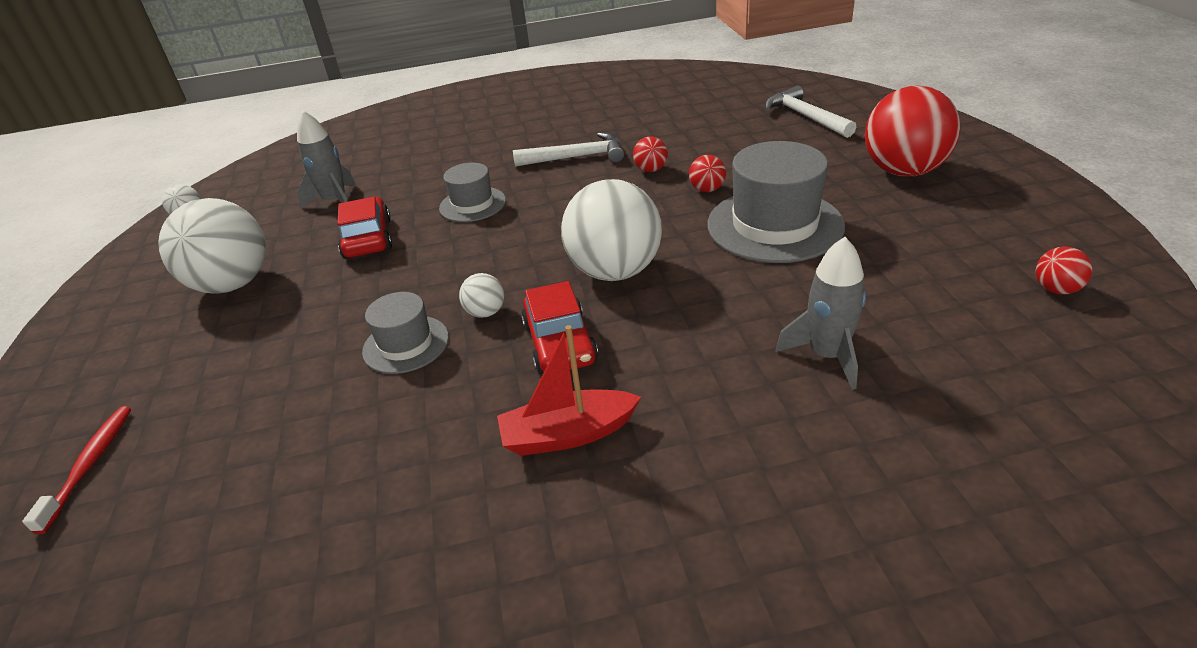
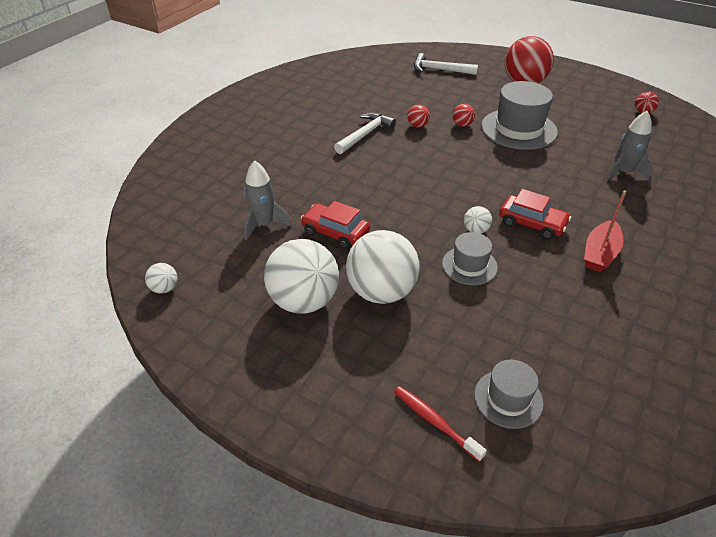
camera: 50 degrees left, 5 degrees up
grey hat [439,163,506,222] -> grey hat moved to [474,360,544,429]
white ball [561,179,662,281] -> white ball moved to [346,230,420,304]

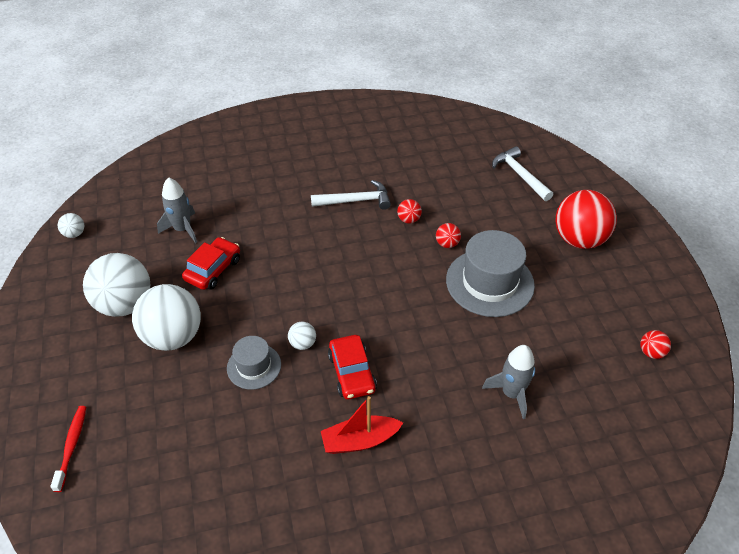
camera: 45 degrees right, 5 degrees up
red car [301,201,370,249] -> red car turned 45 degrees clockwise [182,237,240,290]
grey hat [474,360,544,429] -> none

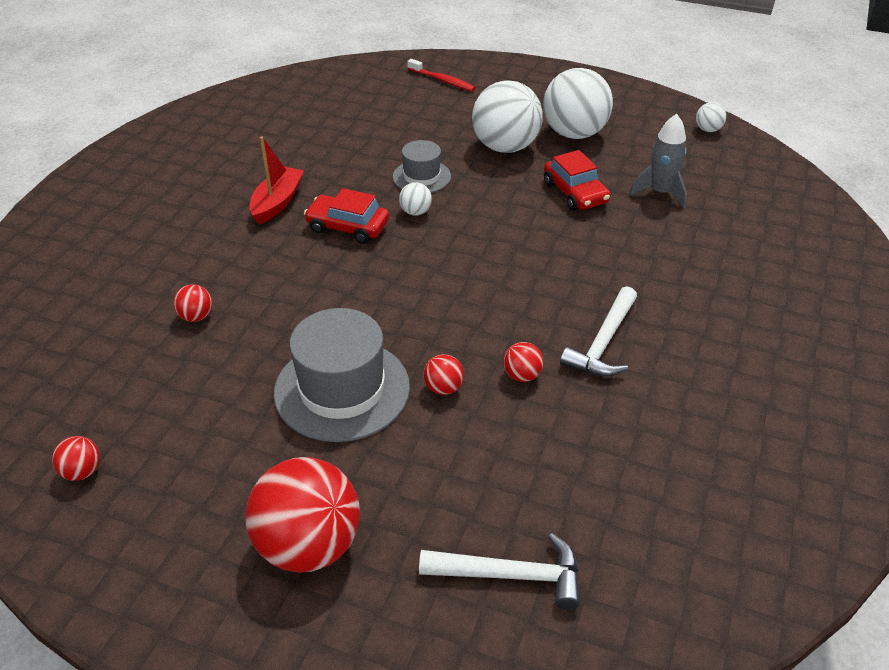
camera: 125 degrees right, 5 degrees down
grey rocket [482,345,535,419] -> red ball [173,284,212,322]

